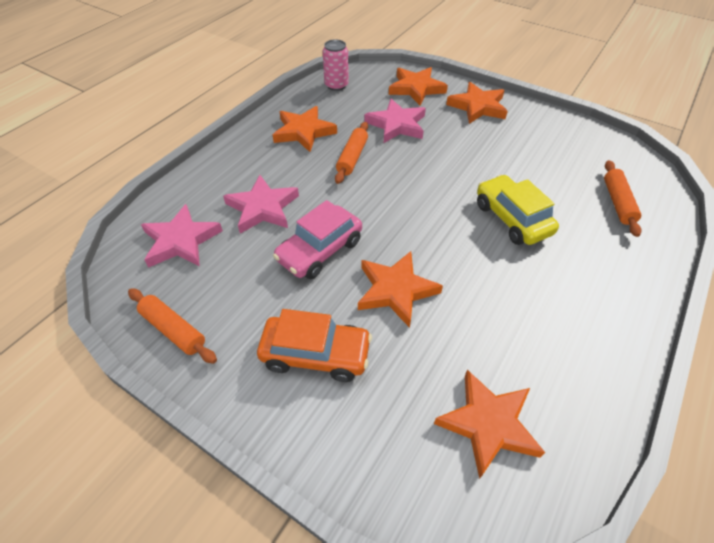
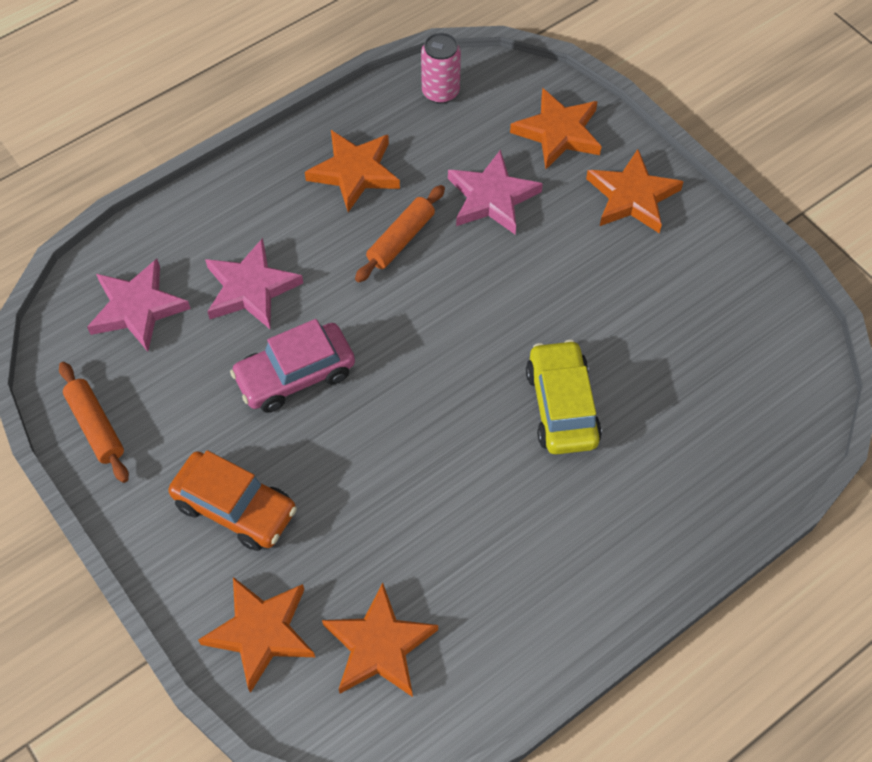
camera: 20 degrees right, 10 degrees up
orange star [358,251,443,328] -> orange star moved to [198,577,315,693]
orange rolling pin [604,160,641,237] -> none

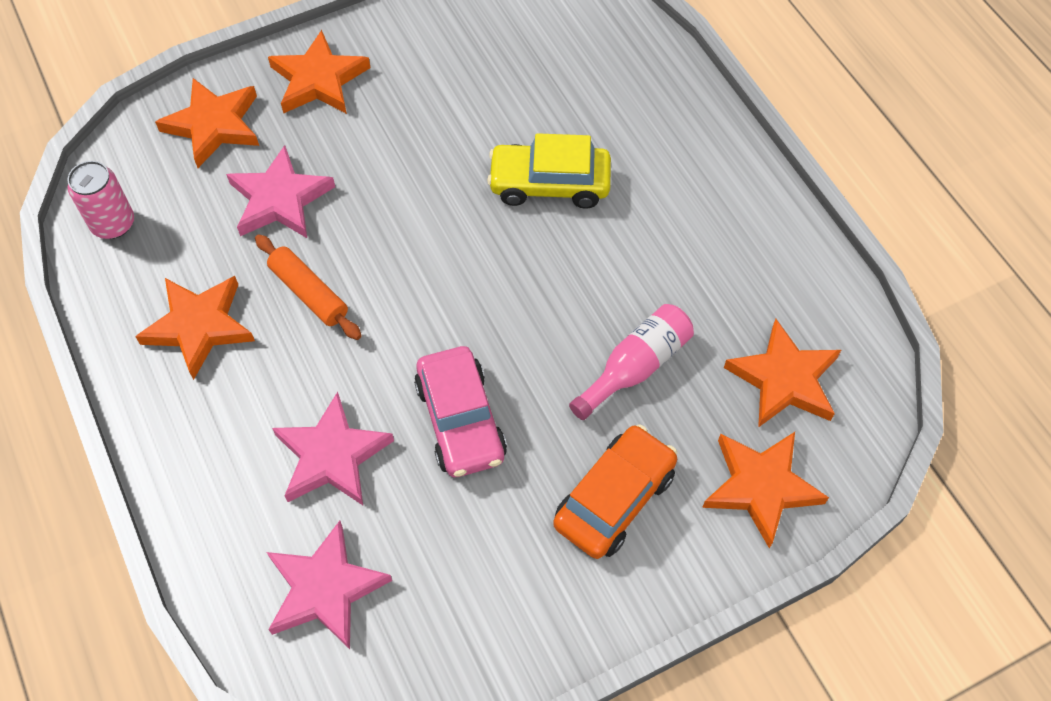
camera: 80 degrees left, 0 degrees up
orange rolling pin [59,362,129,483] -> none
none -> pink bottle [569,304,694,420]

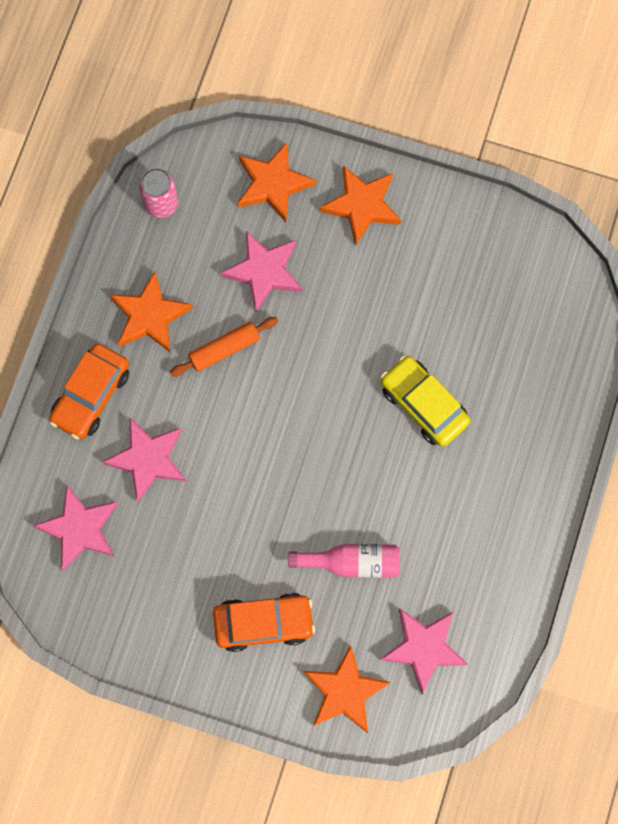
camera: 45 degrees right, 15 degrees up
orange rolling pin [255,234,362,340] -> orange rolling pin turned 60 degrees clockwise [170,317,278,377]
pink car [414,346,507,477] -> none
orange star [724,319,841,428] -> pink star [380,608,468,694]
none -> orange car [49,344,129,439]

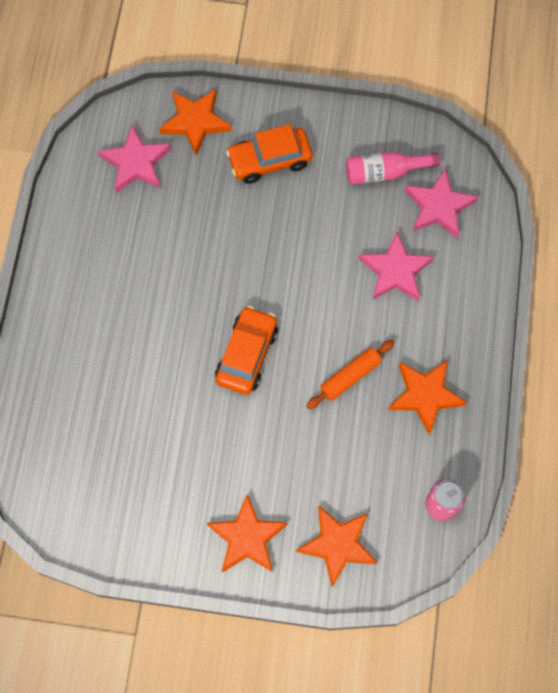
camera: 170 degrees right, 5 degrees down
orange car [49,344,129,439] -> orange car moved to [215,306,278,395]
pink star [221,231,302,312] -> none
pink bottle [288,544,400,578] -> pink bottle moved to [346,151,440,185]
yellow car [381,355,470,447] -> none

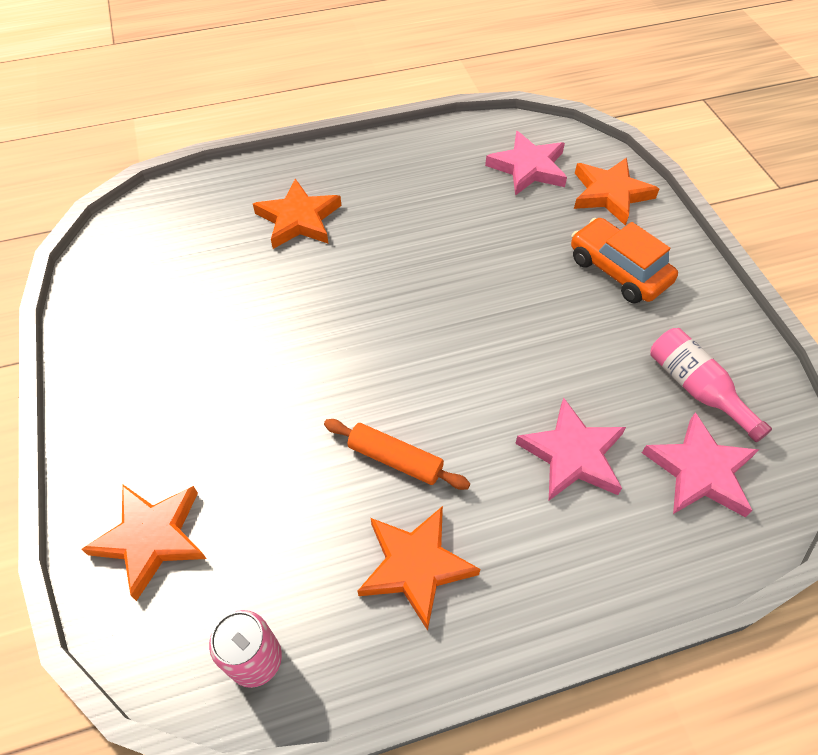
camera: 65 degrees right, 15 degrees down
orange star [207,495,288,573] -> orange star moved to [253,179,341,249]
orange car [215,306,278,395] -> none

